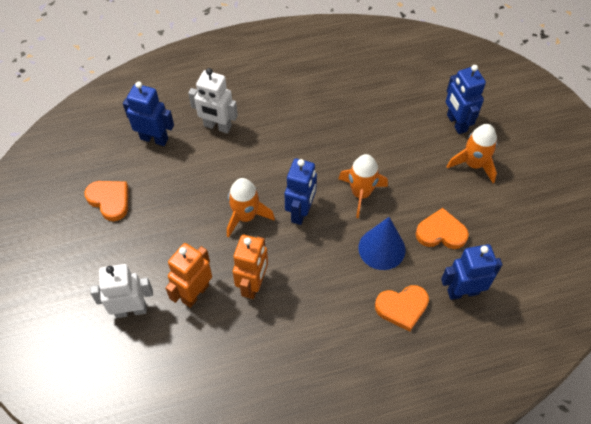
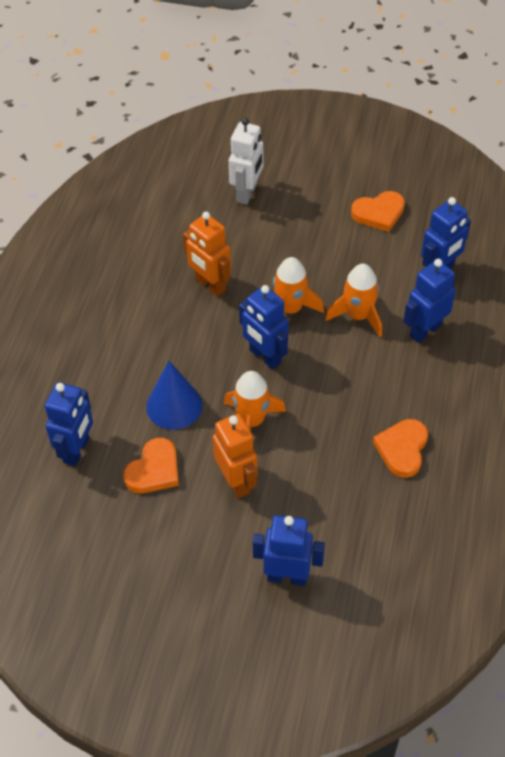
camera: 120 degrees right, 5 degrees down
orange robot [165,243,212,308] -> orange robot moved to [213,414,258,498]
white robot [188,68,238,133] -> blue robot [403,259,456,343]
orange heart [375,285,429,332] -> orange heart moved to [373,419,428,478]
orange rocket [447,124,497,183] -> orange rocket moved to [325,264,382,337]

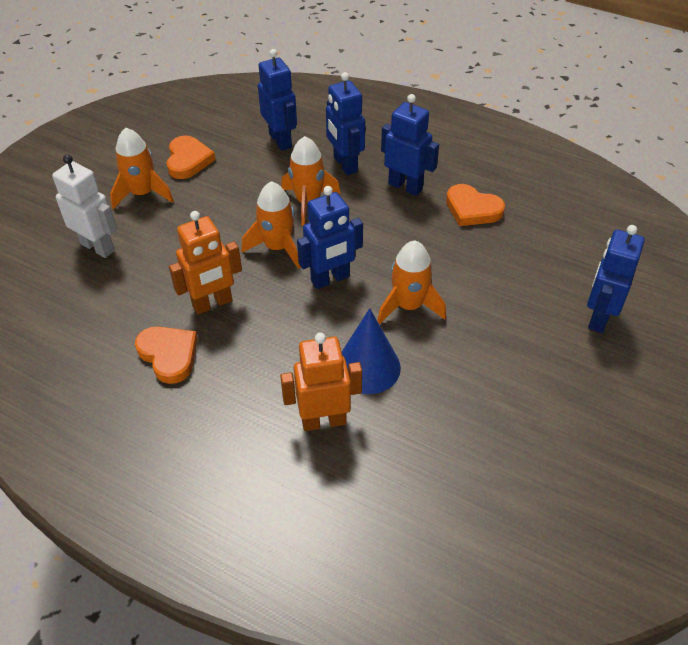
camera: 75 degrees left, 5 degrees down
blue robot [45,382,93,466] -> blue robot moved to [381,94,439,196]
orange heart [123,438,179,494] -> orange heart moved to [135,326,198,384]
orange robot [213,414,258,498] -> orange robot moved to [280,332,362,431]
none -> orange rocket [110,128,174,209]

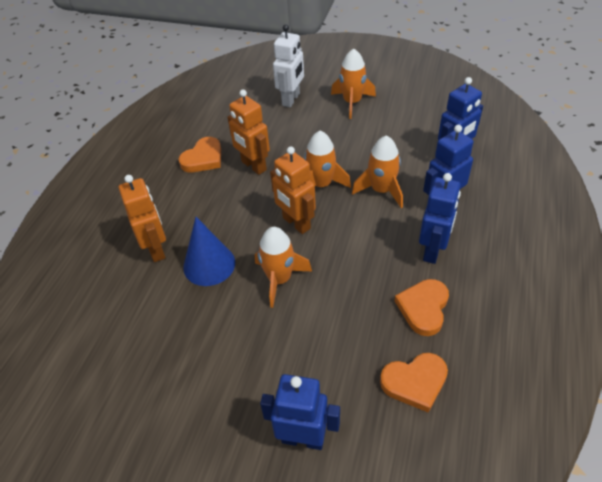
camera: 80 degrees right, 0 degrees up
orange heart [166,135,216,179] -> orange heart moved to [380,353,448,413]
blue robot [297,186,363,289] -> orange robot [270,146,316,234]

